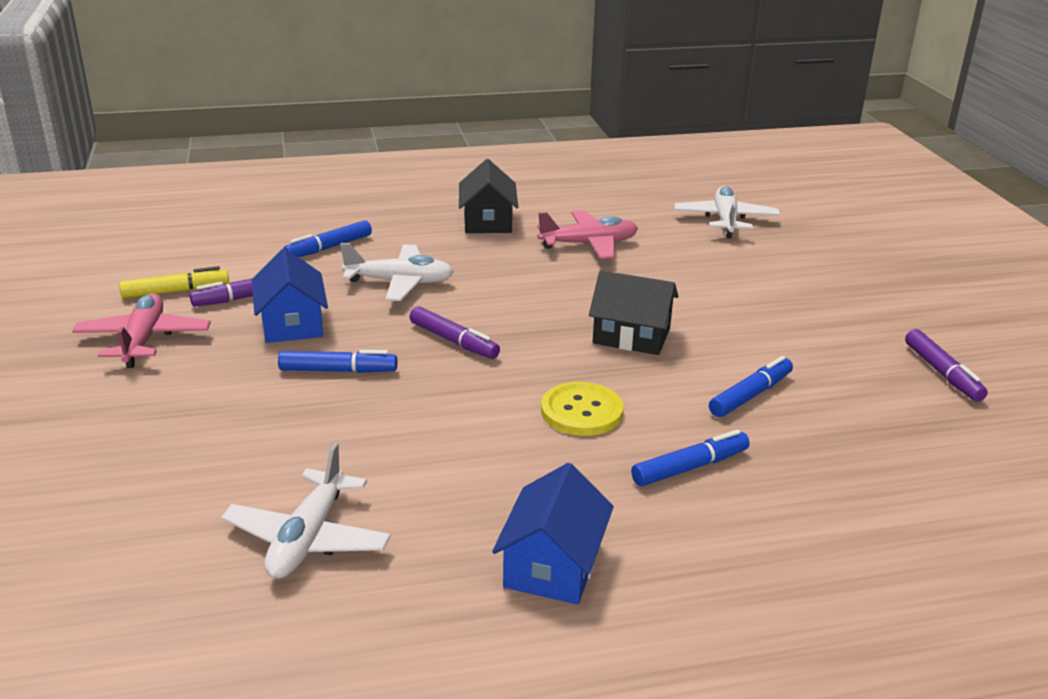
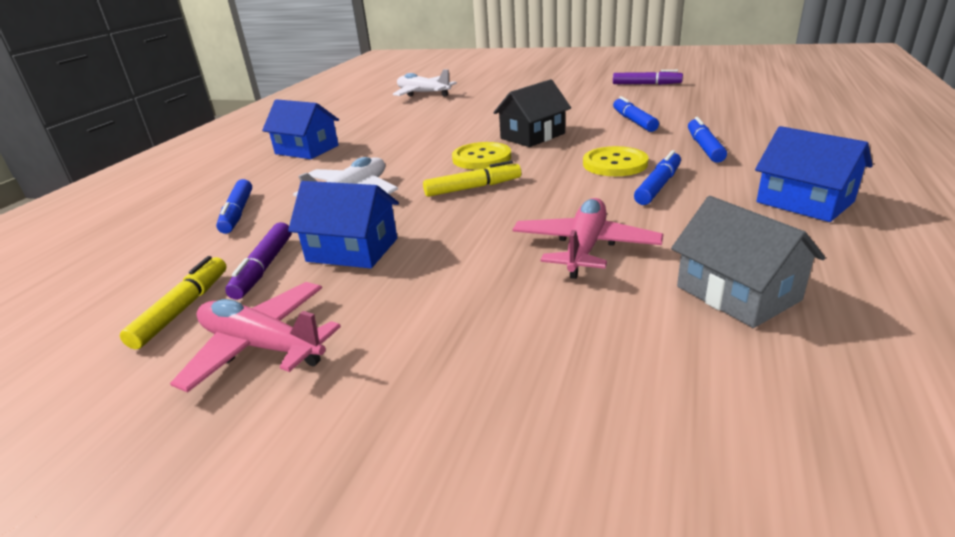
camera: 55 degrees left, 0 degrees up
white plane [221,443,391,579] -> grey house [671,196,825,328]
blue marker [278,350,397,373] -> blue marker moved to [634,150,681,205]
purple marker [409,306,500,359] -> yellow marker [423,161,521,197]
black house [459,159,518,233] -> blue house [262,99,339,159]
pink plane [537,210,638,259] -> pink plane moved to [512,198,663,279]
none -> yellow button [452,142,511,169]

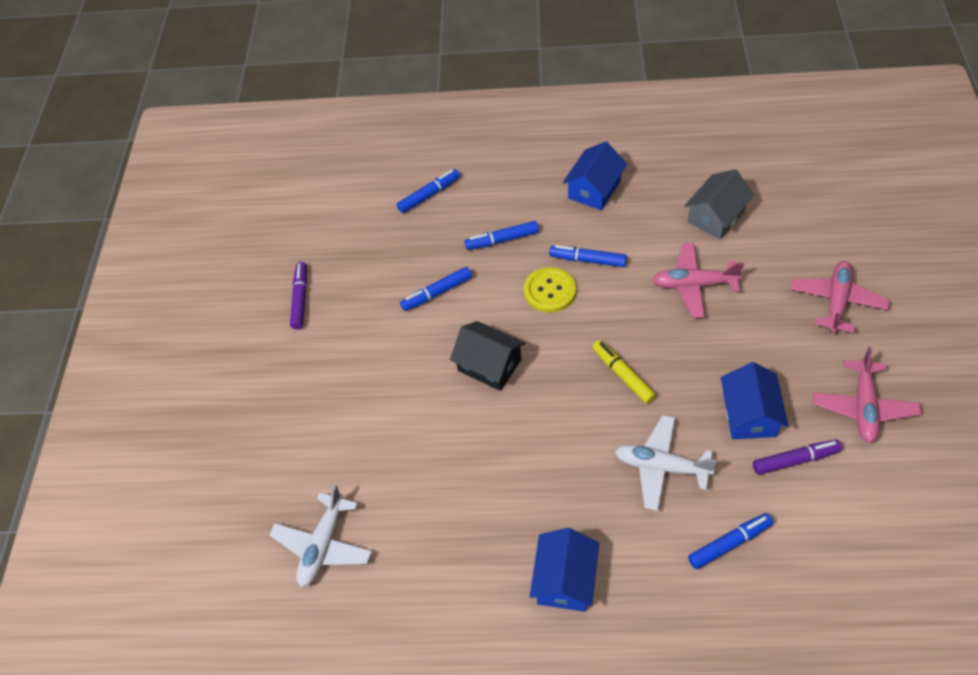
camera: 105 degrees left, 25 degrees up
yellow marker [120,256,227,349] -> none
yellow button [452,142,511,169] -> none
none -> blue marker [397,169,460,213]
none -> pink plane [790,261,890,333]

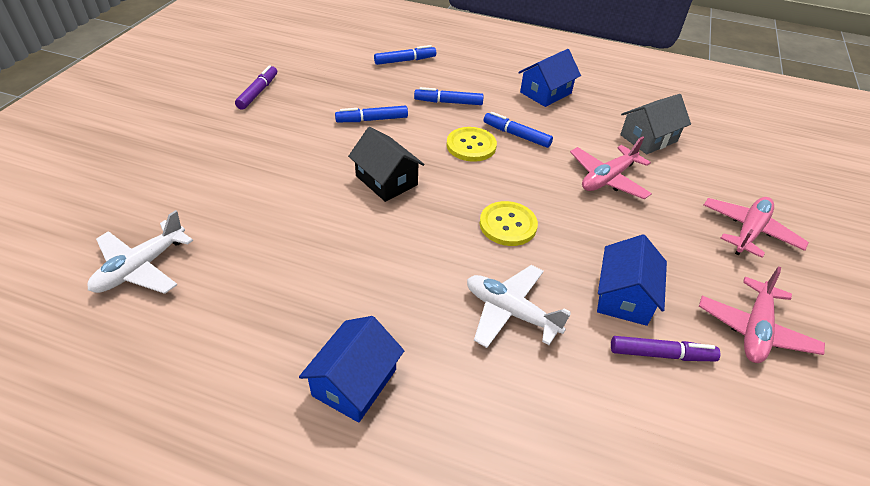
camera: 10 degrees right, 10 degrees down
yellow marker [593,340,656,404] -> yellow button [479,201,538,246]
pink plane [652,243,744,318] -> pink plane turned 60 degrees counterclockwise [570,136,652,199]
blue marker [688,513,773,569] -> none

